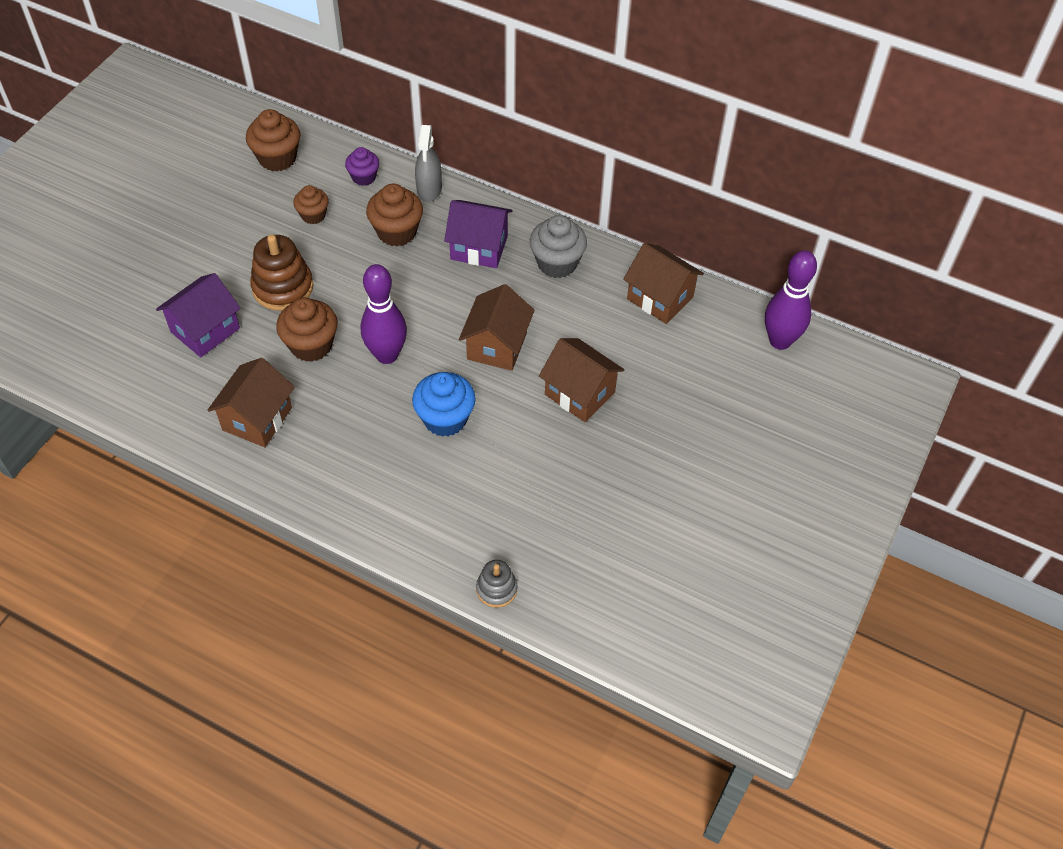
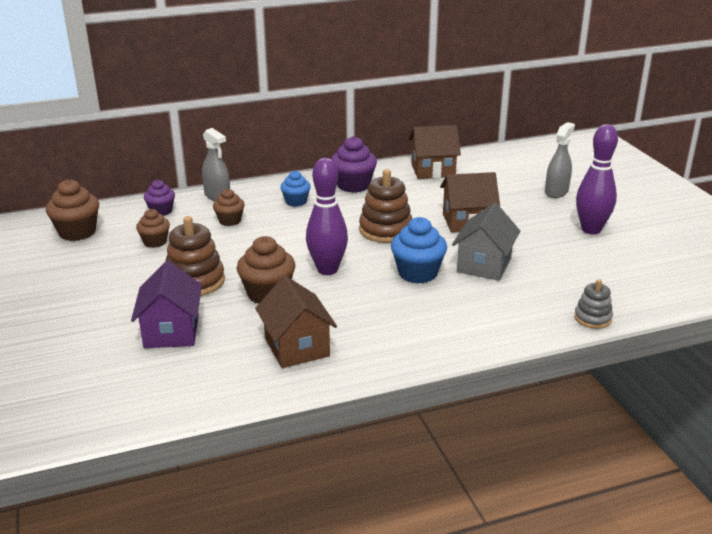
camera: 45 degrees left, 25 degrees down
brown cupcake [366,184,423,247] -> brown cupcake [213,189,245,226], size x0.63
purple house [444,200,512,268] -> blue cupcake [280,171,311,207]
brown house [459,284,535,371] -> brown stacking toy [359,169,412,243]
grey cupcake [530,215,587,278] -> purple cupcake [331,136,377,193]
purple bowling pin [765,250,817,350] -> purple bowling pin moved to [576,124,618,234]
none -> grey house [452,203,520,281]
none -> grey spray bottle [545,122,575,198]

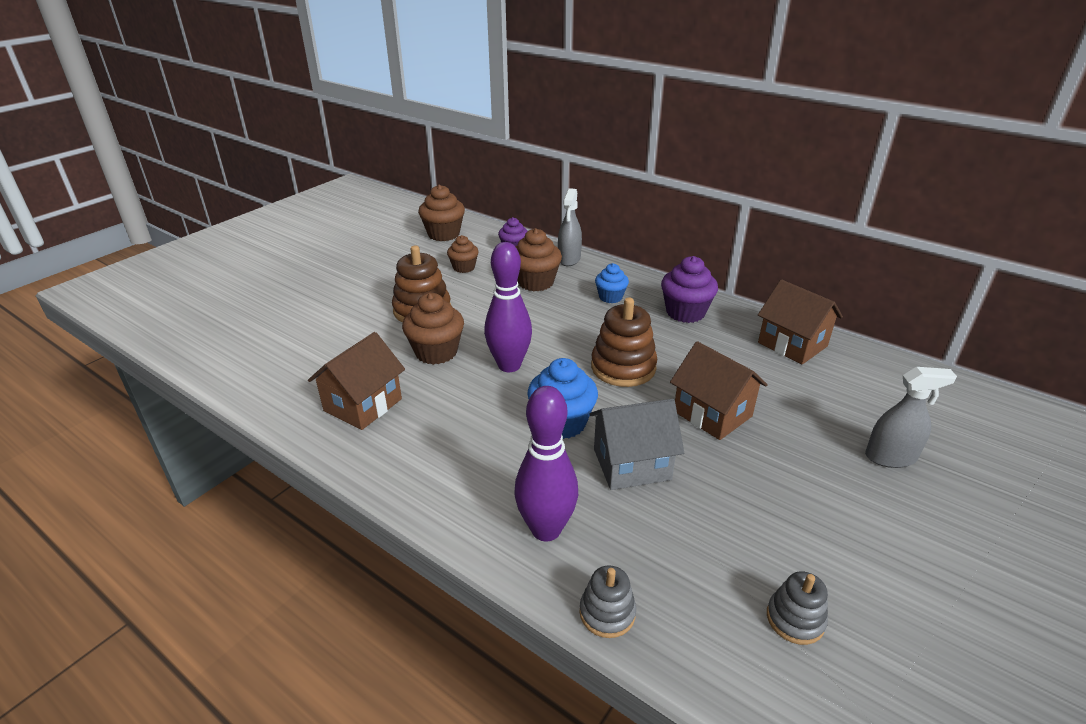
camera: 55 degrees right, 5 degrees up
purple house [131,261,202,348] -> none
brown cupcake [213,189,245,226] -> brown cupcake [516,228,562,291], size x1.59
purple bowling pin [576,124,618,234] -> purple bowling pin moved to [514,386,578,541]
none -> grey stacking toy [767,571,828,645]

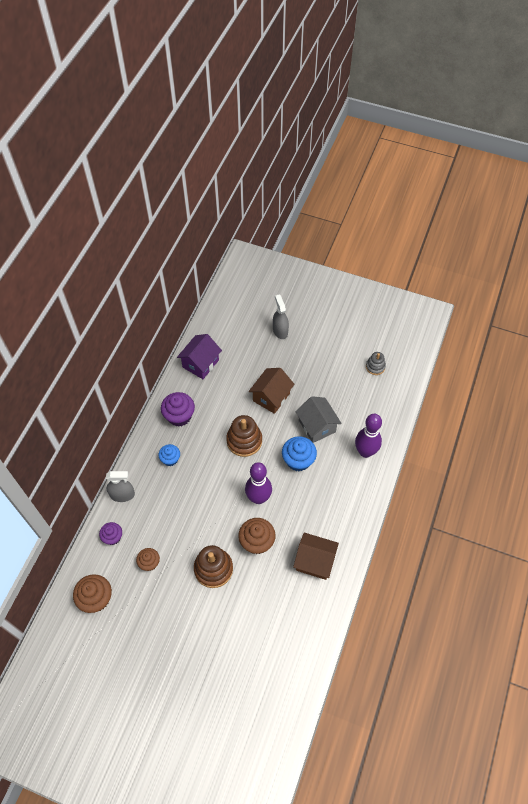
camera: 105 degrees left, 25 degrees up
brown cupcake [516,228,562,291] -> none
grey stacking toy [580,565,636,638] -> none
brown house [758,279,843,364] -> purple house [177,334,222,379]

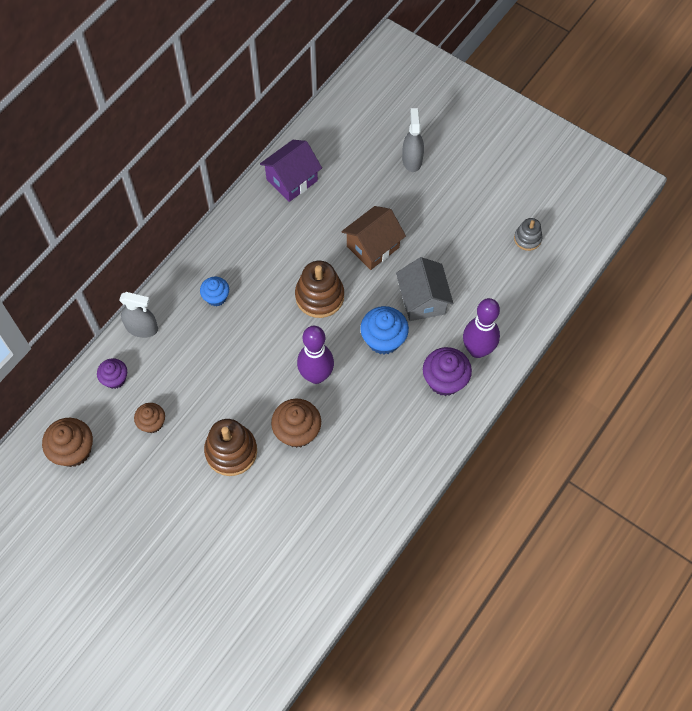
camera: 15 degrees right, 5 degrees up
purple cupcake [161,392,195,426] -> purple cupcake moved to [423,347,472,396]
brown house [293,532,339,580] -> none

